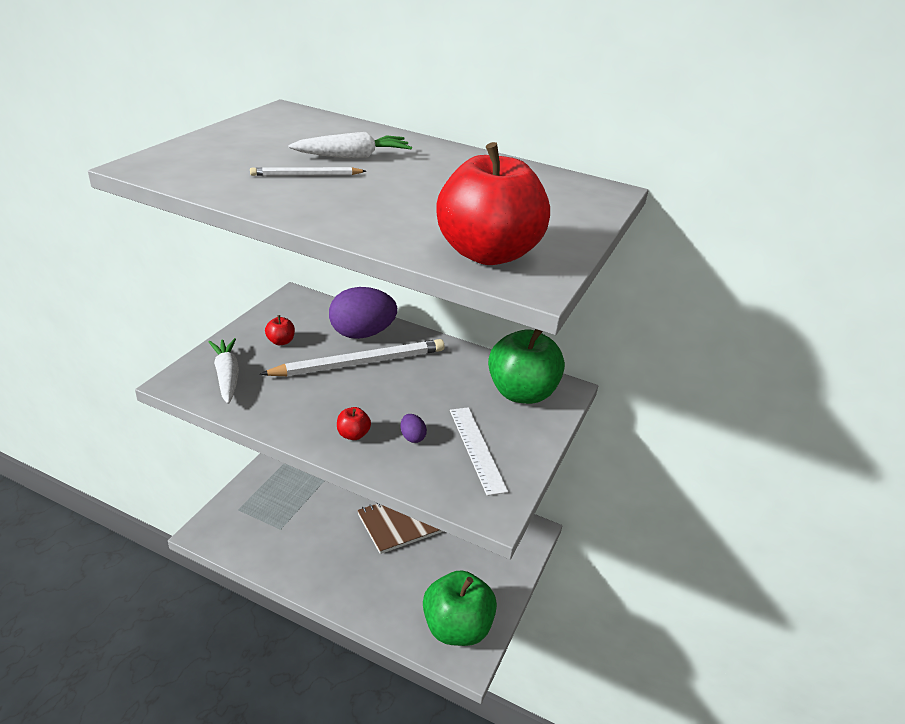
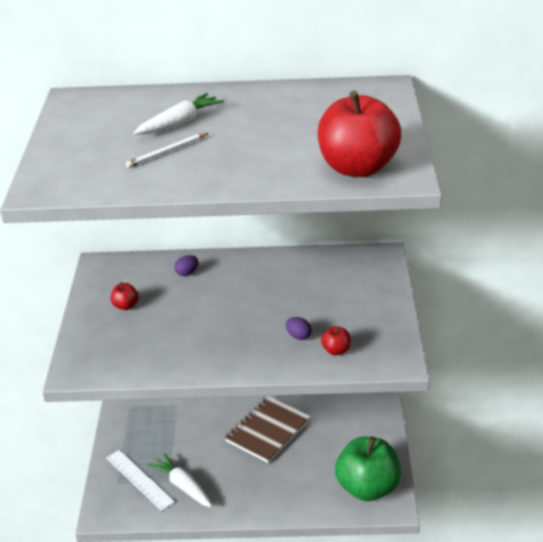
camera: 20 degrees left, 0 degrees up
white carrot [208,338,239,404] -> white carrot moved to [147,453,212,507]
white pencil [260,339,444,376] -> none
purple egg [329,287,397,339] -> purple egg [174,255,199,276], size x0.41
red apple [337,407,371,440] -> red apple moved to [321,326,351,355]
white ruler [450,407,508,496] -> white ruler moved to [106,450,175,511]
green apple [488,329,565,404] -> none

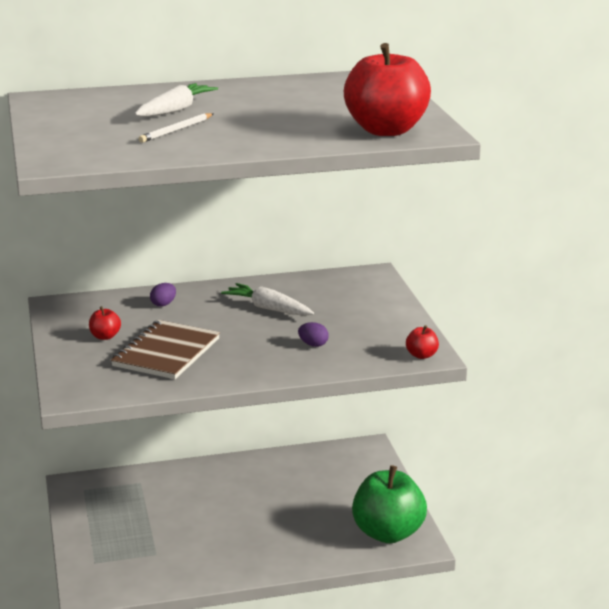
camera: 15 degrees left, 10 degrees down
white ruler [106,450,175,511] -> none
white carrot [147,453,212,507] -> white carrot moved to [221,283,314,316]
brown notebook [225,396,311,463] -> brown notebook moved to [111,320,220,379]
red apple [321,326,351,355] -> red apple moved to [406,325,439,359]

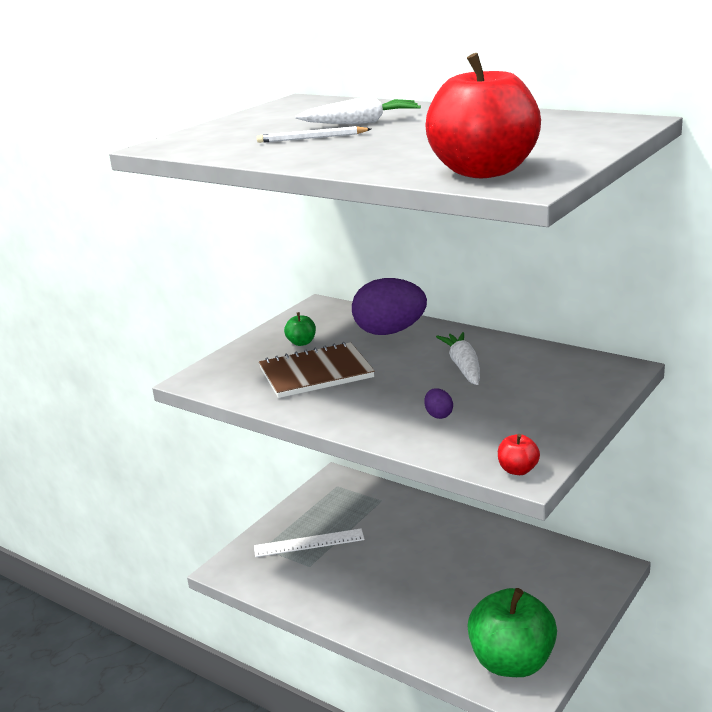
camera: 50 degrees right, 0 degrees up
red apple [89,306,121,340] -> green apple [284,312,316,346]
purple egg [150,283,176,307] -> purple egg [352,278,427,335], size x2.44
none -> white ruler [254,528,365,557]

